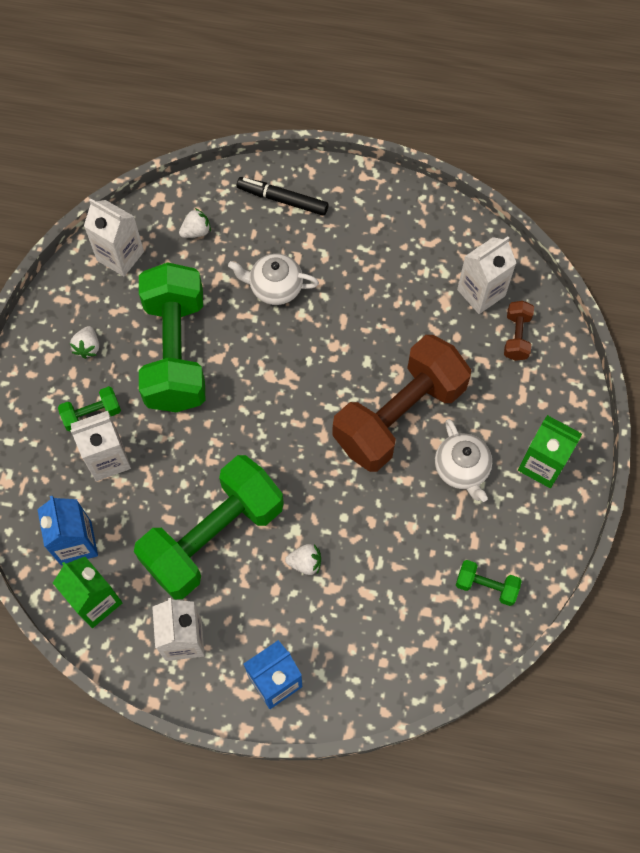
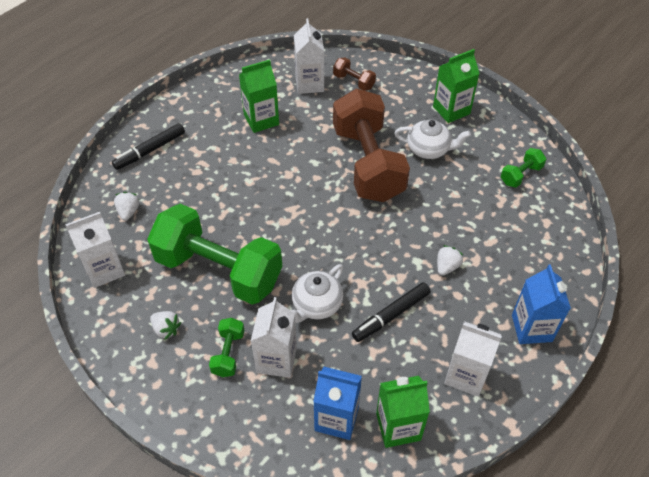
camera: 60 degrees left, 15 degrees down
green dumbbell [134,455,284,599] -> black marker [352,282,431,342]
white teapot [228,254,319,305] -> white teapot moved to [291,264,343,323]
none -> green carton [239,59,279,133]

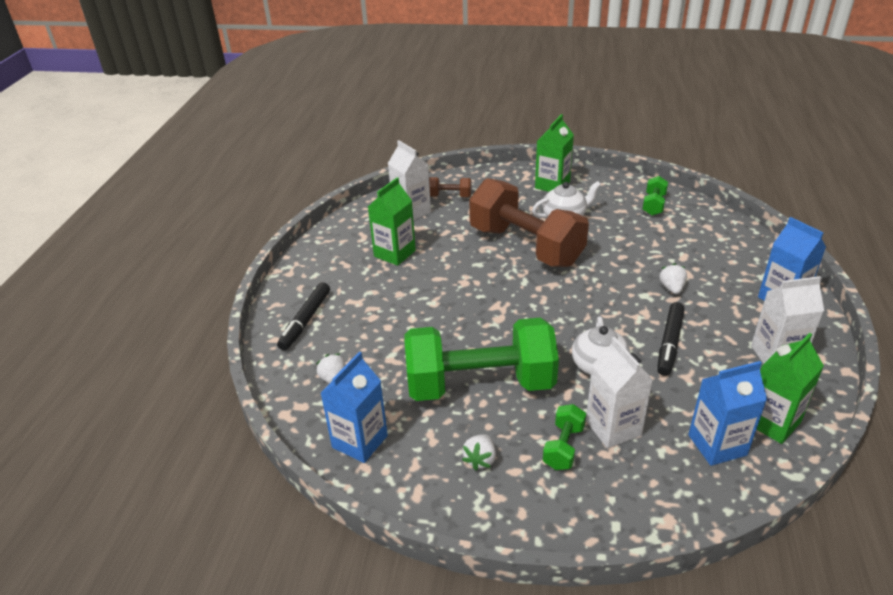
camera: 30 degrees left, 15 degrees down
white carton [65,212,125,288] -> blue carton [320,352,388,463]
white strawberry [150,311,181,339] -> white strawberry turned 105 degrees clockwise [462,434,496,471]
green dumbbell [209,318,244,377] -> green dumbbell turned 45 degrees clockwise [543,404,586,470]

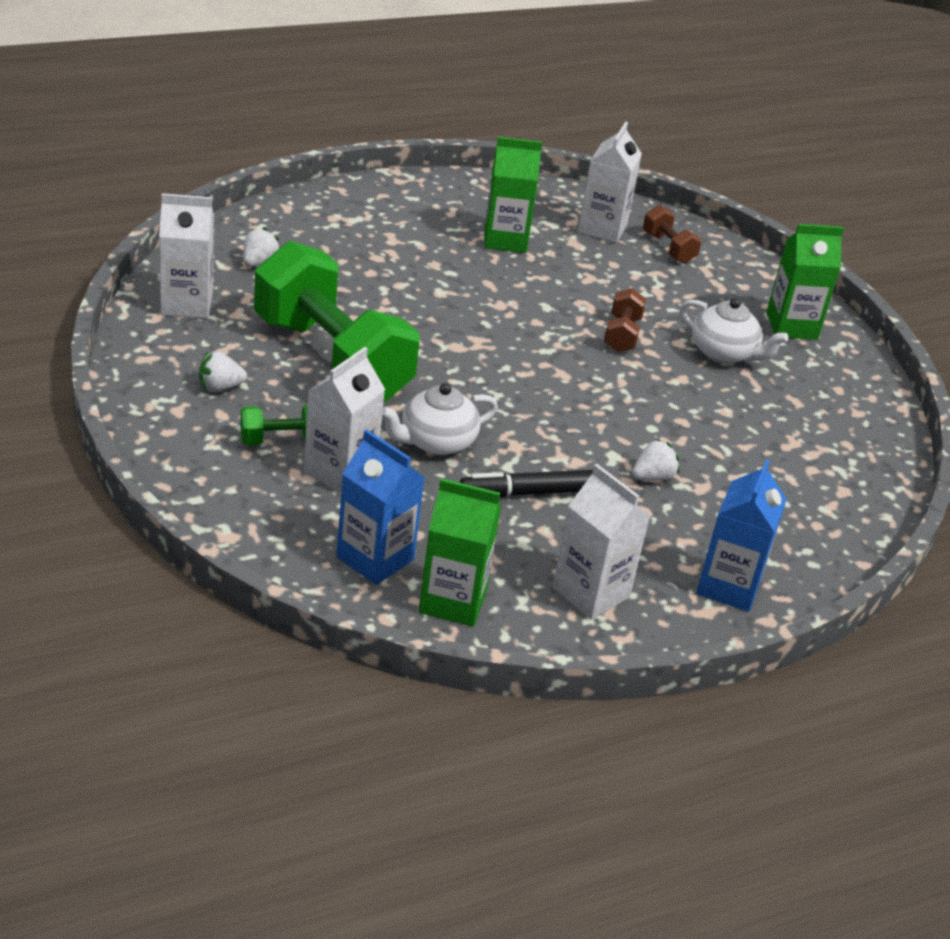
camera: 50 degrees right, 0 degrees up
black marker [277,282,330,350] -> none
blue carton [320,352,388,463] -> white carton [159,193,214,319]
brown dumbbell [469,178,589,267] -> brown dumbbell [604,288,646,352], size x0.41
green dumbbell [643,176,668,216] -> none

